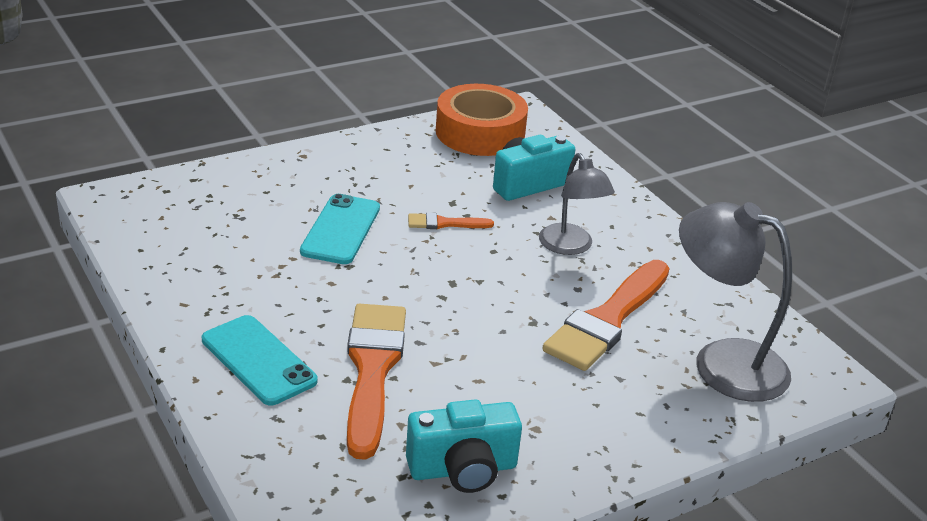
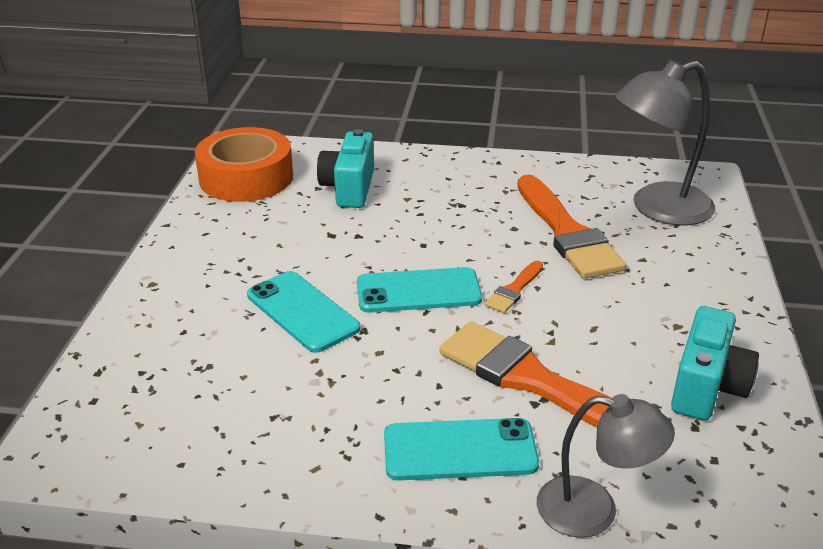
camera: 50 degrees left, 0 degrees up
orange brush [408,213,494,229] -> orange brush moved to [485,261,543,313]
grey lamp [539,153,615,255] -> grey lamp moved to [537,394,675,538]
none -> turquoise phone [357,267,482,313]

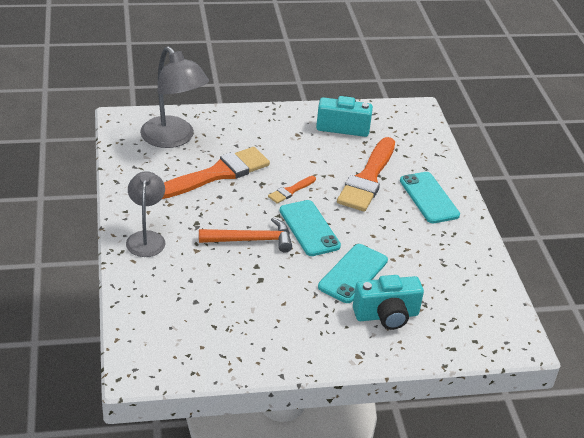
camera: 110 degrees left, 5 degrees up
orange tape [195,127,293,202] -> none
turquoise camera [317,129,374,208] -> turquoise camera moved to [353,275,424,330]
orange brush [485,261,543,313] -> orange brush turned 120 degrees clockwise [268,176,316,204]
grey lamp [537,394,675,538] -> grey lamp moved to [126,171,165,257]
none -> orange hammer [199,218,292,252]

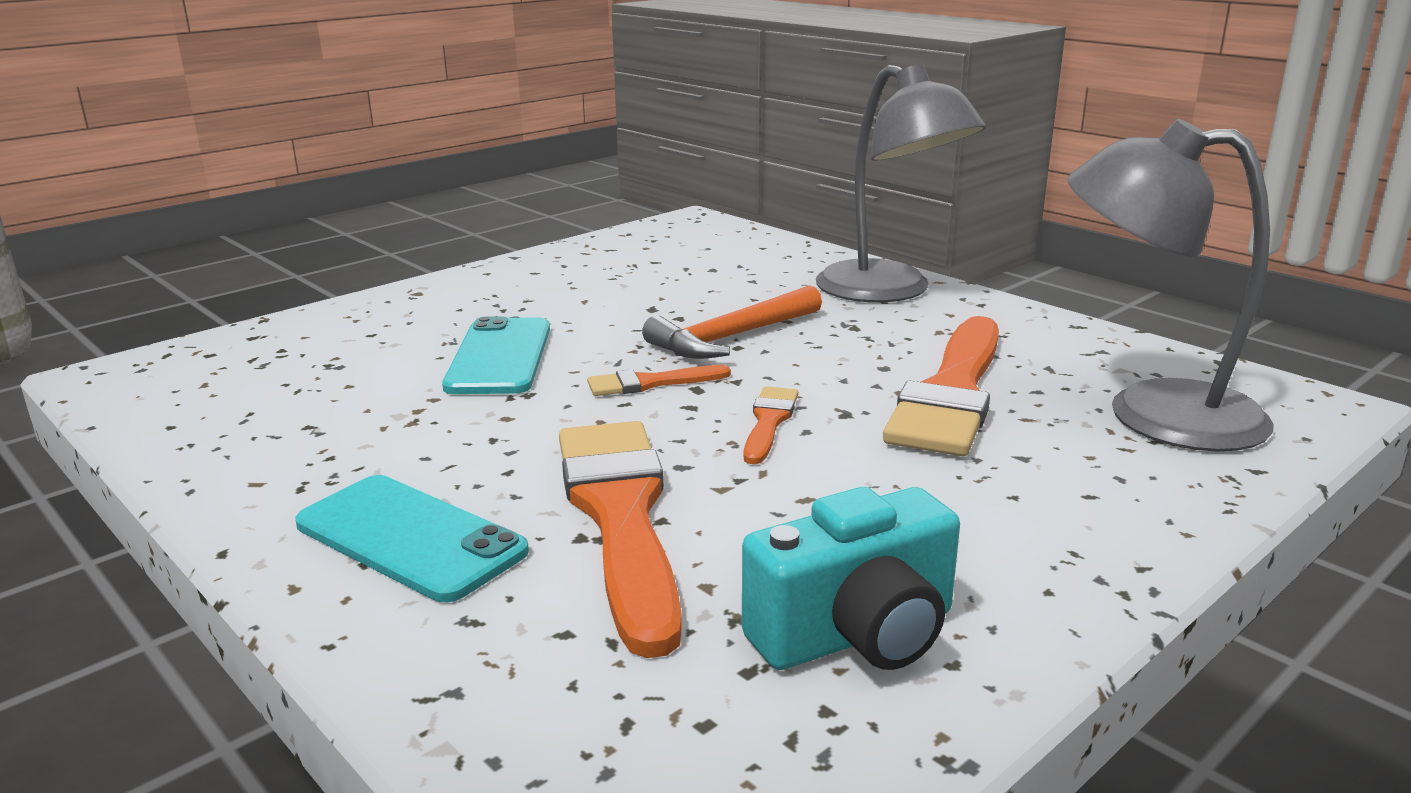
camera: 150 degrees right, 15 degrees down
grey lamp [126,171,165,257] -> grey lamp [816,64,986,303], size x1.54
turquoise phone [280,200,341,256] -> orange brush [587,365,731,396]
turquoise camera [353,275,424,330] -> none

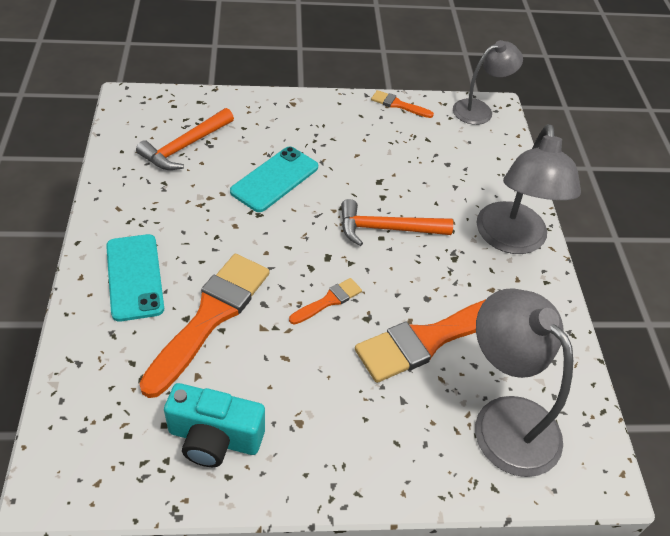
camera: 35 degrees right, 25 degrees up
orange brush [587,365,731,396] -> orange brush moved to [371,90,434,118]
none -> orange hammer [136,108,234,170]
none -> grey lamp [453,40,523,125]

